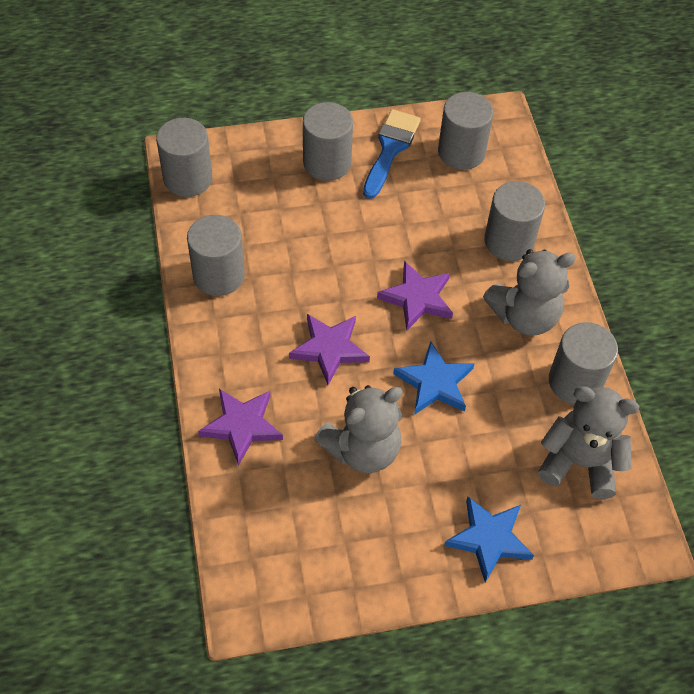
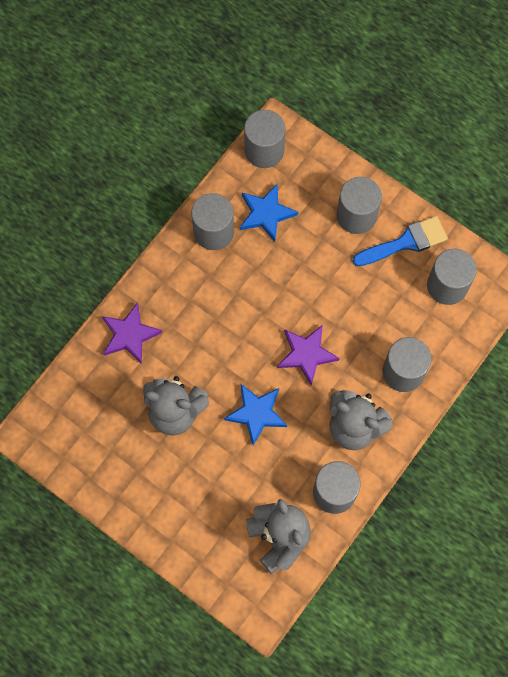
camera: 50 degrees right, 15 degrees up
purple star [289,314,370,385] -> none
blue star [444,497,534,582] -> blue star moved to [240,184,298,242]

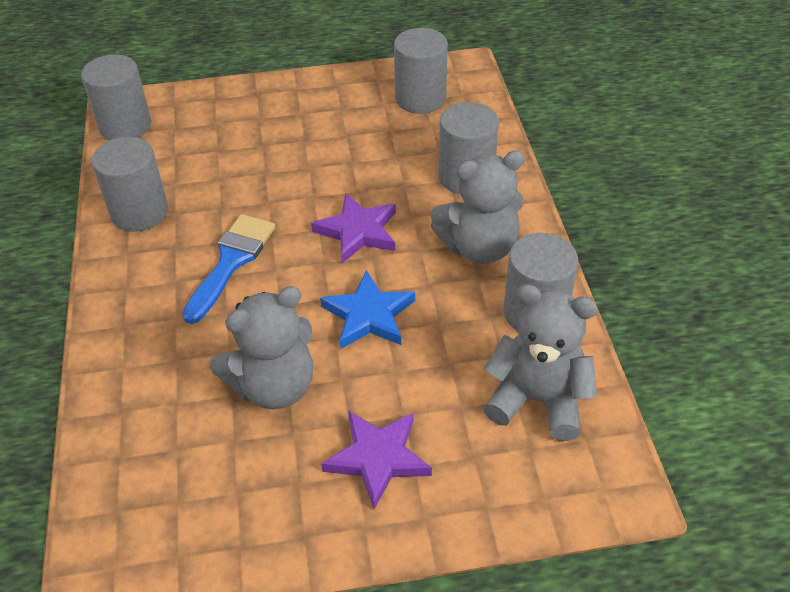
camera: 45 degrees left, 25 degrees down
purple star [102,302,162,364] -> purple star moved to [321,411,432,509]
blue star [240,184,298,242] -> none
grey cylinder [337,177,382,234] -> none
blue brush [353,216,448,266] -> blue brush moved to [182,214,275,324]

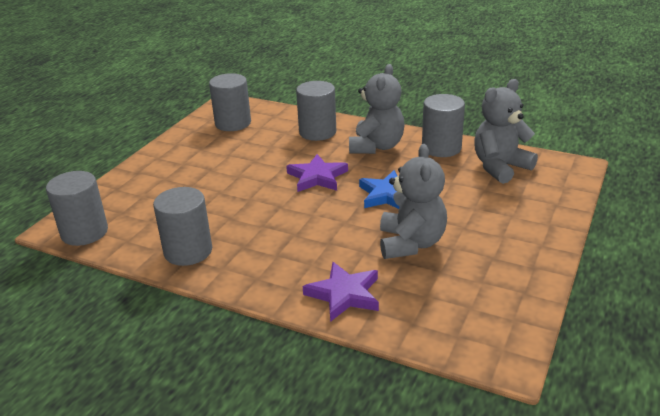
camera: 55 degrees left, 15 degrees down
blue brush [182,214,275,324] -> none
purple star [321,411,432,509] -> purple star moved to [303,262,379,322]

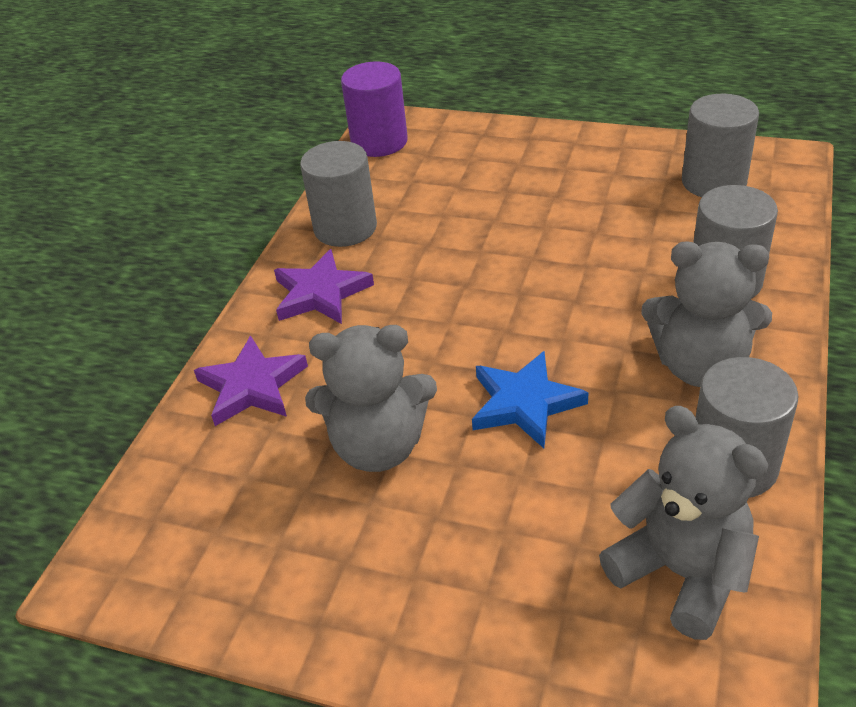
camera: 85 degrees right, 10 degrees up
grey cylinder [46,171,108,246] -> purple cylinder [341,62,408,157]
purple star [286,154,348,192] -> purple star moved to [274,249,374,324]

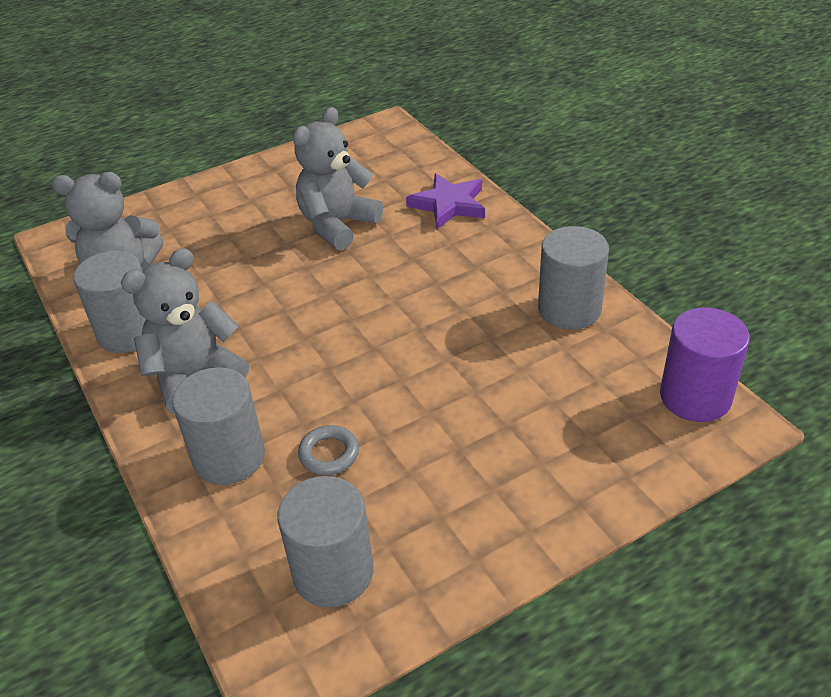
camera: 130 degrees right, 0 degrees up
purple star [274,249,374,324] -> none
blue star [472,351,589,448] -> none
none -> grey ring [298,425,359,475]

